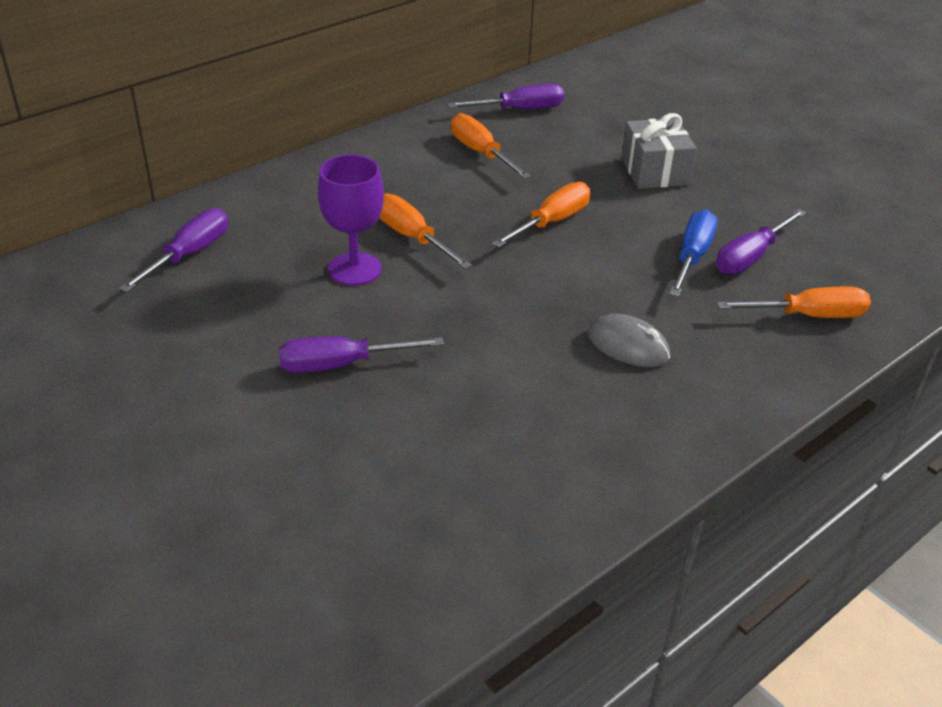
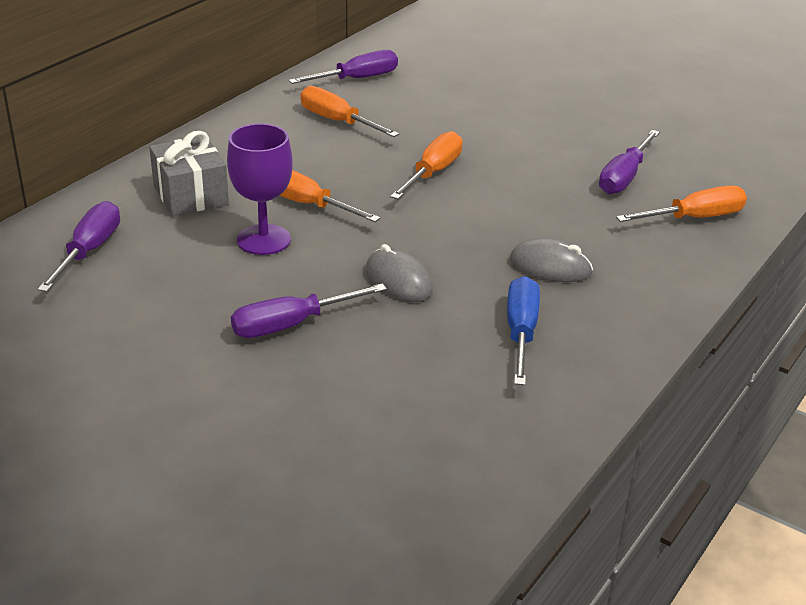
camera: 15 degrees left, 5 degrees down
grey gift [621,113,697,189] -> grey gift moved to [149,131,229,216]
blue screwdriver [669,210,717,297] -> blue screwdriver moved to [507,276,540,385]
none -> grey mouse [366,244,433,302]

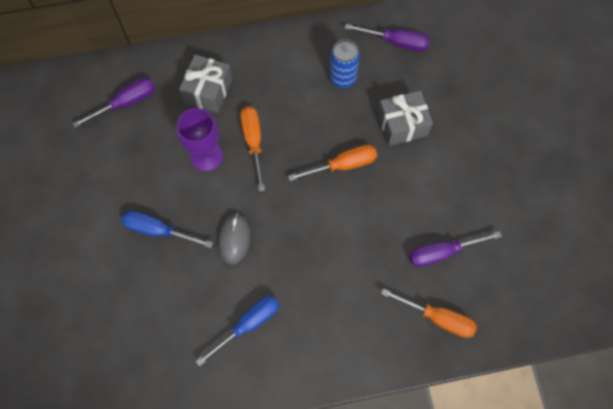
camera: 45 degrees right, 35 degrees up
purple screwdriver [231,283,387,338] -> blue screwdriver [121,210,213,248]
orange screwdriver [301,86,399,137] -> blue can [329,39,360,88]
grey mouse [510,238,593,282] -> none
none -> grey gift [377,91,433,146]

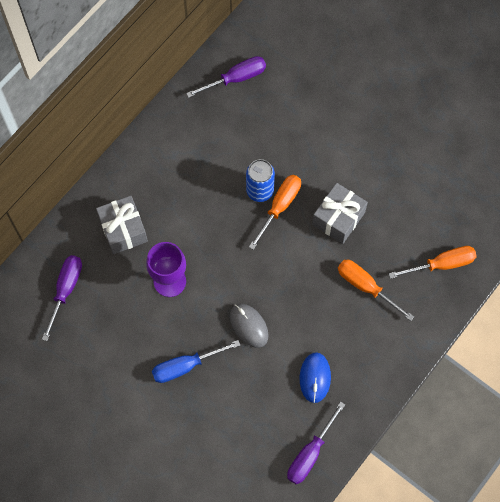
camera: 40 degrees left, 0 degrees up
blue screwdriver [196,295,280,367] -> blue mouse [300,352,331,403]
orange screwdriver [240,107,265,191] -> orange screwdriver moved to [338,260,414,321]
blue can [329,39,360,88] -> blue can moved to [246,159,275,202]
grey gift [377,91,433,146] -> grey gift moved to [312,183,368,244]
purple screwdriver [409,231,502,267] -> purple screwdriver moved to [287,401,345,484]

